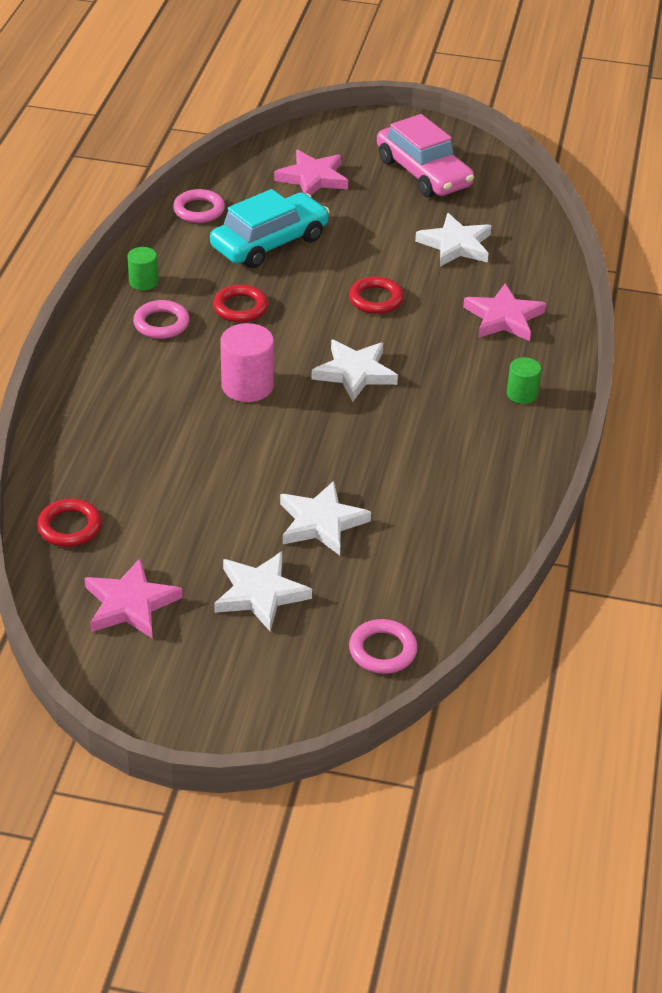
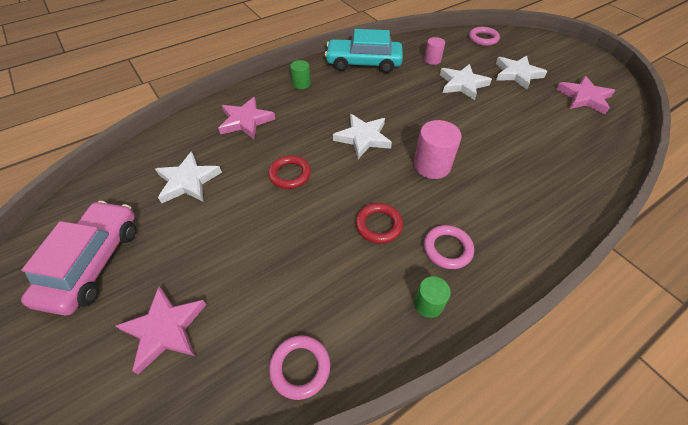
camera: 135 degrees left, 10 degrees up
red ring [37,498,102,547] -> none
turquoise car [210,189,330,268] -> turquoise car moved to [325,29,403,73]
none -> pink cylinder [424,37,445,65]

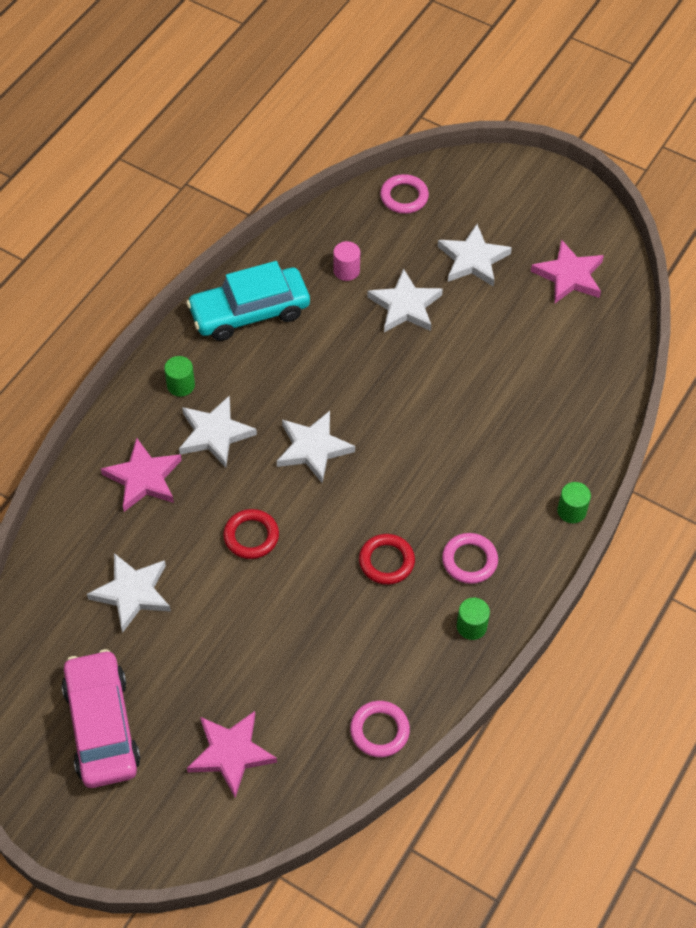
camera: 25 degrees left, 5 degrees up
pink cylinder [414,120,462,179] -> none
none -> white star [179,396,257,468]
none -> green cylinder [557,482,591,523]

